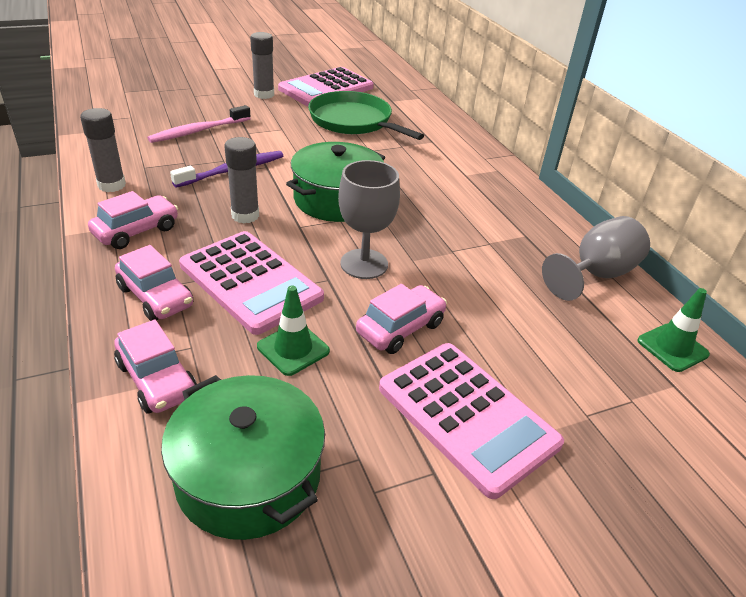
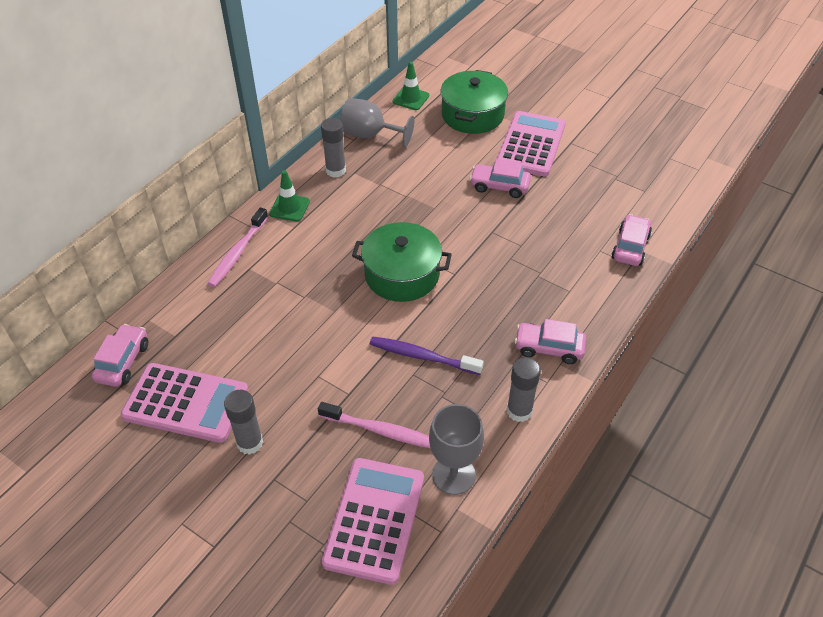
camera: 120 degrees left, 10 degrees up
pink car [115,245,194,321] -> pink car moved to [92,324,148,387]
green pot [161,375,325,540] -> green pot moved to [441,70,508,134]
pink calculator [179,231,324,335] -> pink calculator moved to [322,458,424,585]
grey glue stick [225,137,259,223] -> grey glue stick moved to [321,118,346,177]
green traffic cone [257,285,330,376] -> green traffic cone moved to [269,170,310,222]
green pan [308,91,424,140] -> none
grey goblet [338,160,400,279] -> grey goblet moved to [429,404,484,495]
none -> pink toothbrush [207,207,268,287]

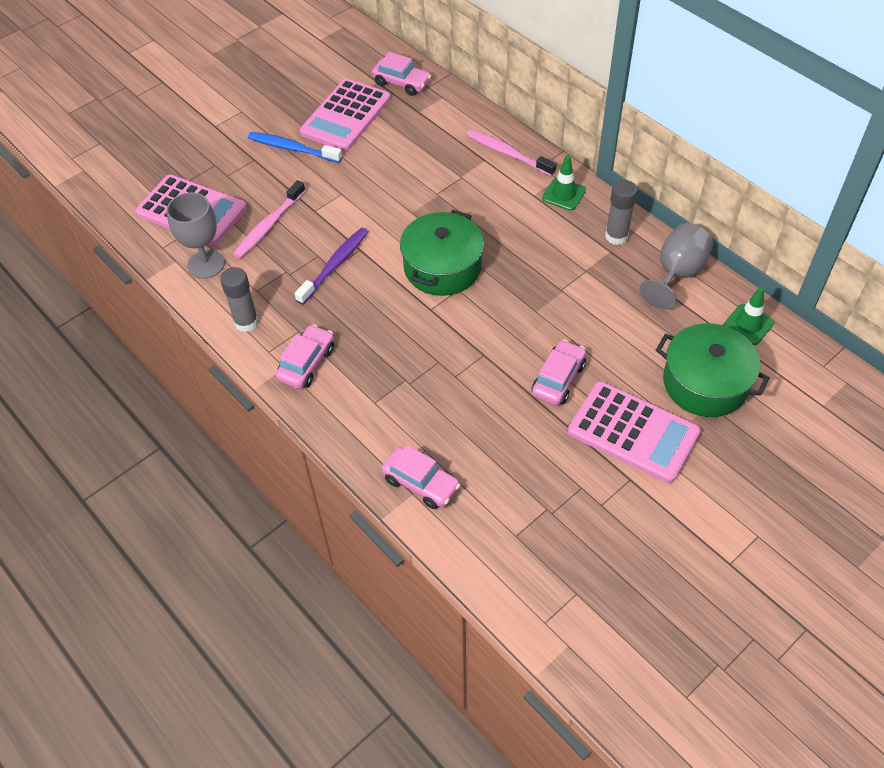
camera: 105 degrees right, 5 degrees up
grey glue stick [224,390,263,455] -> blue toothbrush [248,132,342,163]

